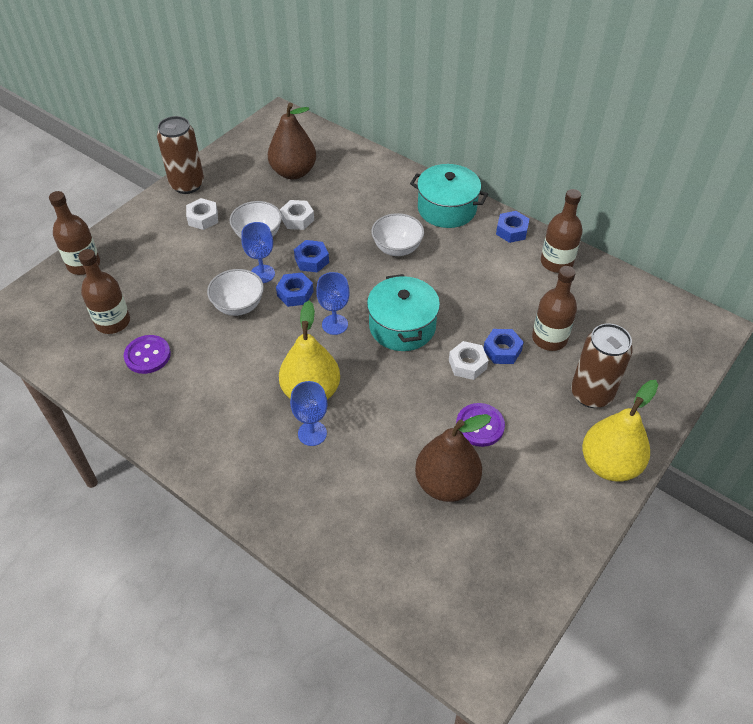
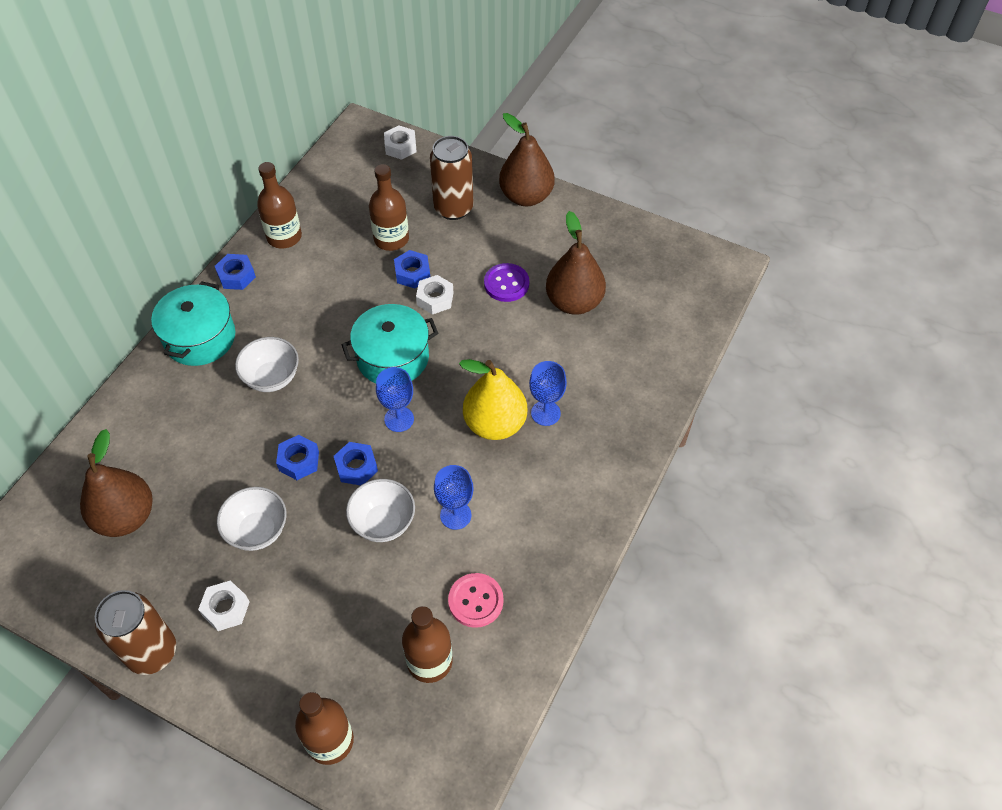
camera: 100 degrees left, 5 degrees up
purple button [124,335,171,374] -> pink button [448,573,504,628]
blue goblet [241,222,275,283] -> blue goblet moved to [434,465,474,530]
white nut [280,200,314,230] -> white nut moved to [384,126,417,160]
yellow pear [582,380,658,481] -> brown pear [499,113,555,206]

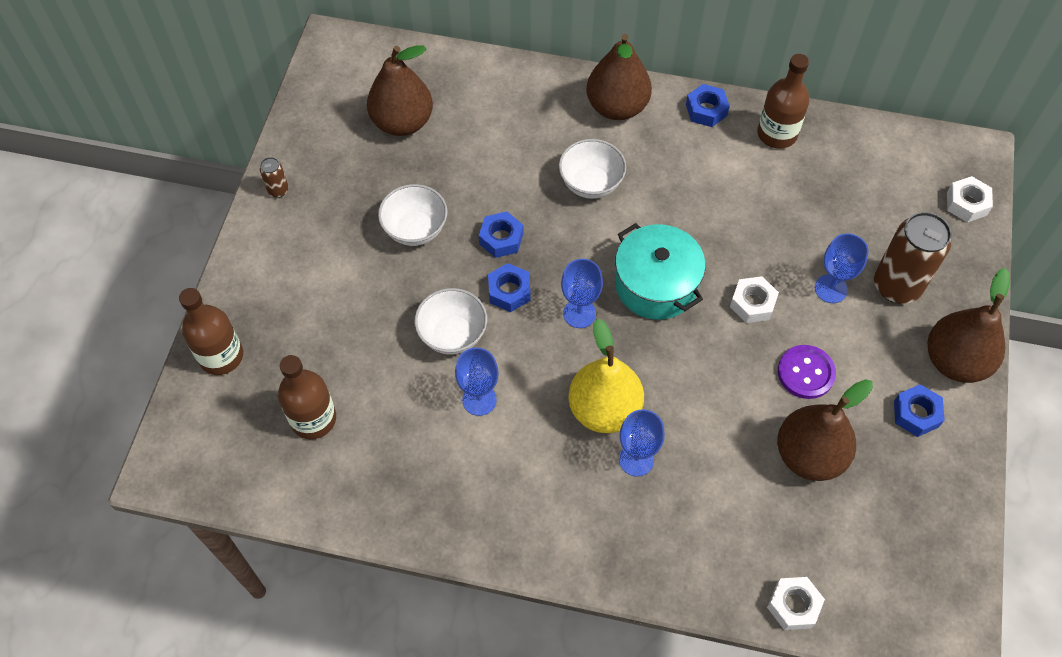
camera: 75 degrees right, 5 degrees up
brown can [95,590,176,675] -> brown can [260,157,288,198], size x0.45
turquoise pot [151,281,236,366] -> brown pear [587,34,652,120]
white nut [198,580,250,631] -> white nut moved to [767,577,825,630]
brown bottle [369,164,409,251] -> none
blue nut [394,250,430,288] -> blue nut moved to [894,384,945,437]
pink button [448,573,504,628] -> none
none -> blue goblet [815,233,869,303]

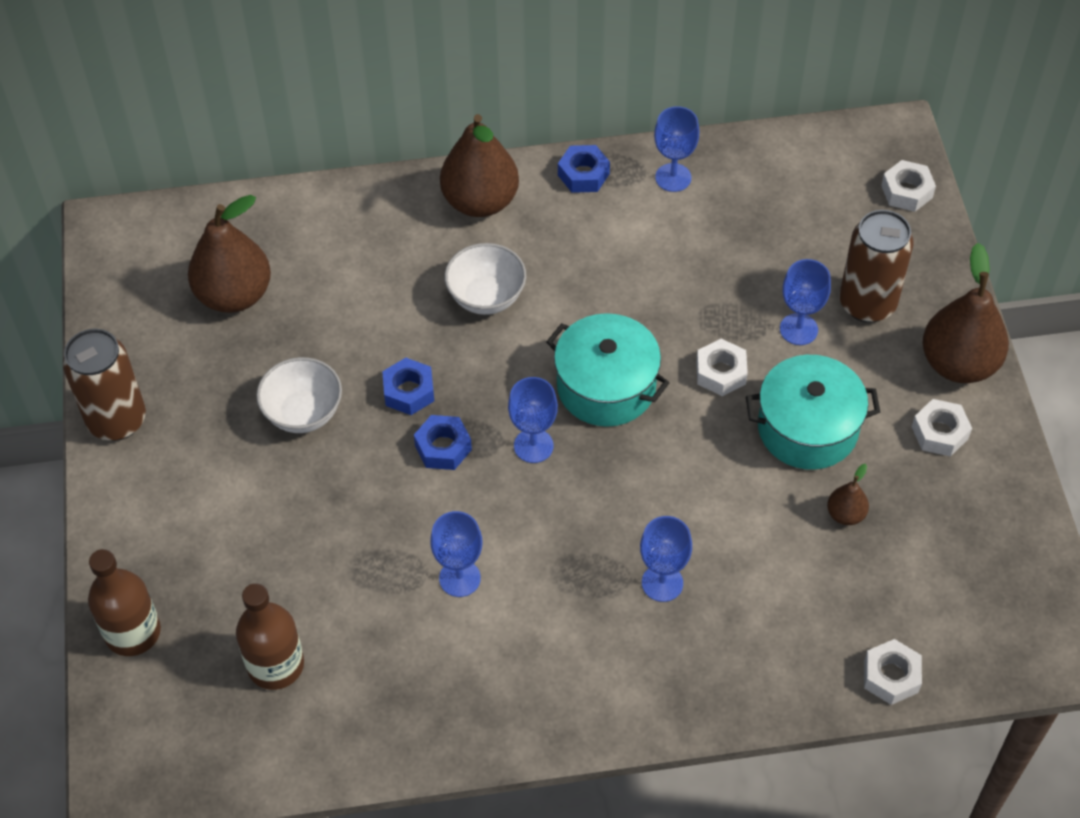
camera: 20 degrees left, 5 degrees down
brown can [260,157,288,198] -> brown can [63,329,146,441], size x2.23
white bowl [414,288,487,355] -> none
yellow pear [568,319,644,433] -> none
brown bottle [757,54,810,149] -> blue goblet [654,106,699,192]
brown pear [777,379,873,481] -> brown pear [827,464,869,525], size x0.47
purple button [778,345,836,399] -> turquoise pot [746,355,880,470]
blue nut [894,384,945,437] -> white nut [912,399,972,457]

